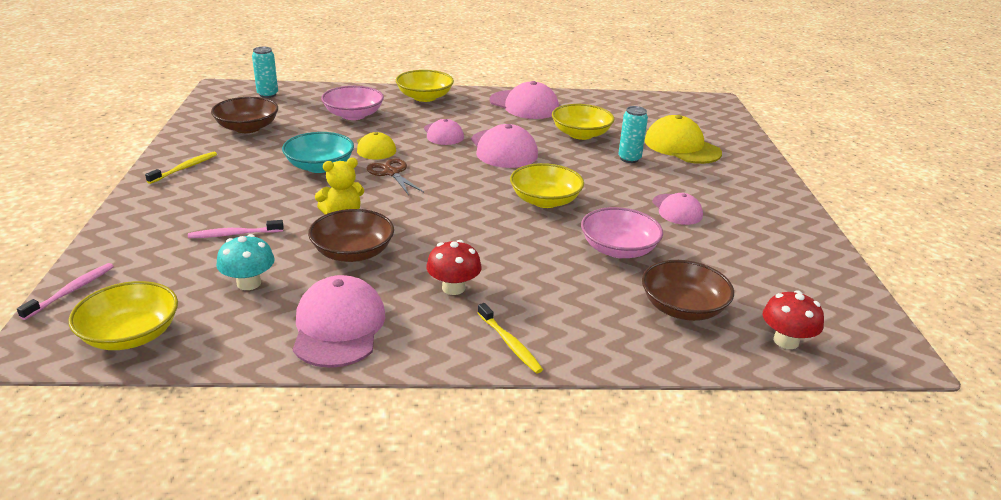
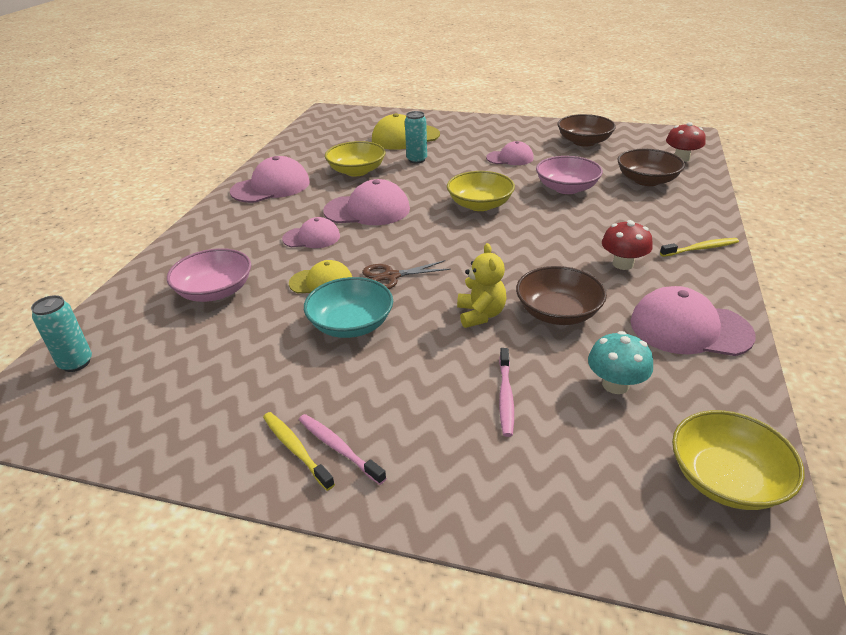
camera: 70 degrees left, 5 degrees up
pink toothbrush [17,263,114,320] -> pink toothbrush moved to [299,414,386,485]
brown bowl [211,97,278,133] -> brown bowl moved to [557,114,616,146]
yellow bowl [396,70,454,102] -> none

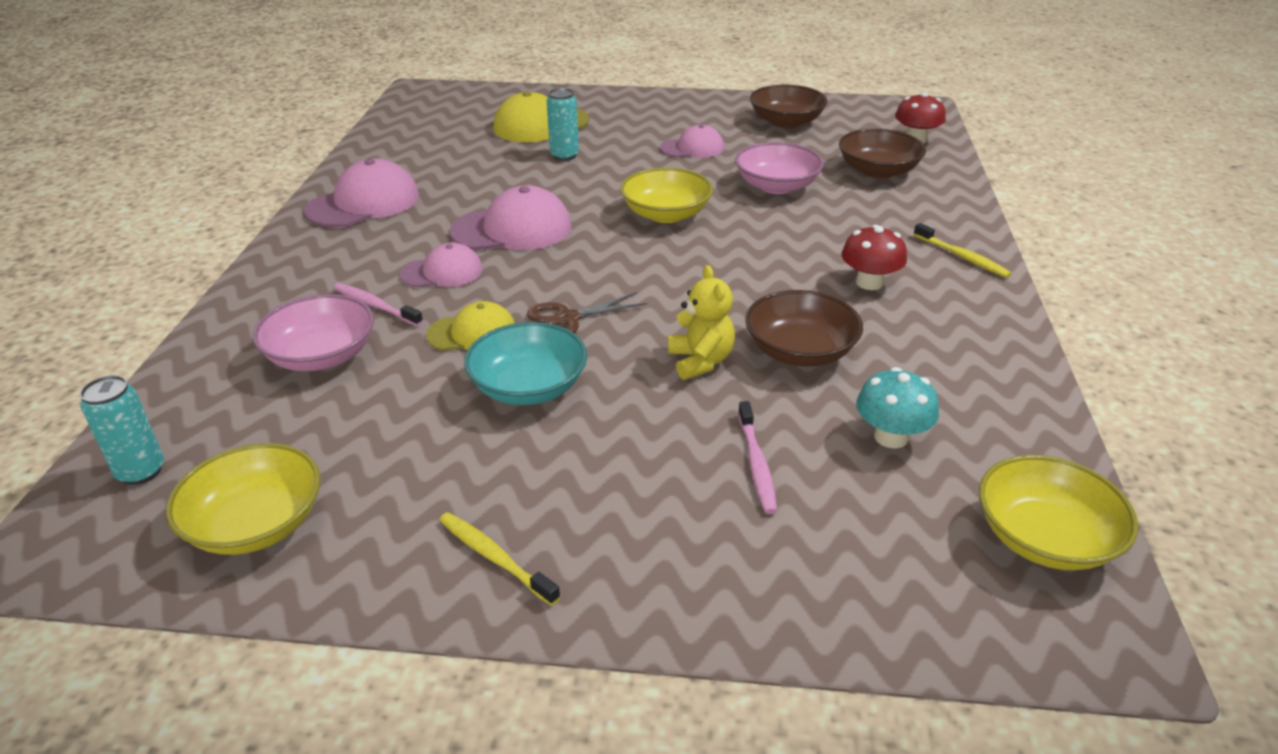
camera: 10 degrees left, 0 degrees up
pink toothbrush [299,414,386,485] -> pink toothbrush moved to [333,283,423,326]
yellow bowl [325,141,386,176] -> yellow bowl moved to [166,443,321,555]
pink cap [631,286,756,356] -> none
yellow toothbrush [660,238,739,257] -> yellow toothbrush turned 75 degrees clockwise [913,223,1012,278]

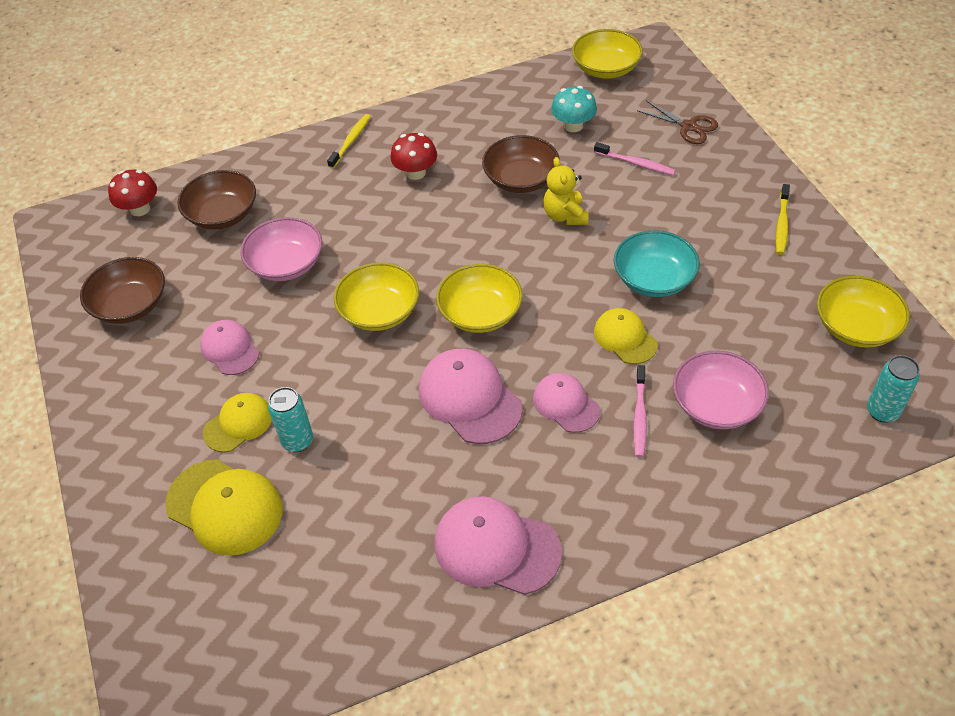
camera: 115 degrees left, 15 degrees up
brown scissors [527,292,647,333] -> brown scissors moved to [637,101,718,144]
yellow teddy bear [668,265,735,380] -> yellow teddy bear turned 60 degrees counterclockwise [543,157,588,225]
pink toothbrush [738,401,777,514] -> pink toothbrush turned 60 degrees clockwise [594,142,676,175]
none -> yellow cap [203,393,272,452]
none -> yellow bowl [436,264,523,333]

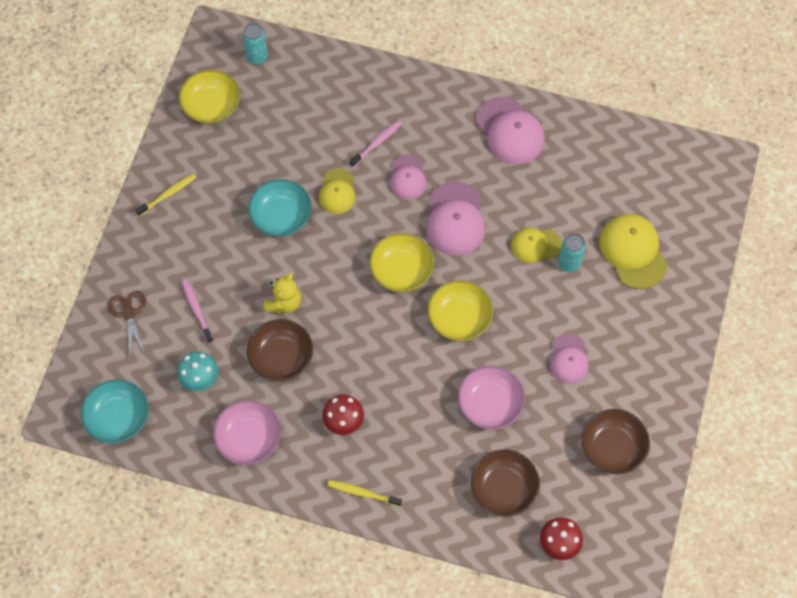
camera: 145 degrees left, 15 degrees up
yellow cap [203,393,272,452] -> yellow cap moved to [511,228,562,263]
yellow toothbrush [327,114,371,169] -> yellow toothbrush turned 45 degrees clockwise [327,480,402,506]
yellow bowl [572,29,643,79] -> turquoise bowl [81,379,149,444]
pink bowl [673,351,769,429] -> pink bowl moved to [213,400,281,465]

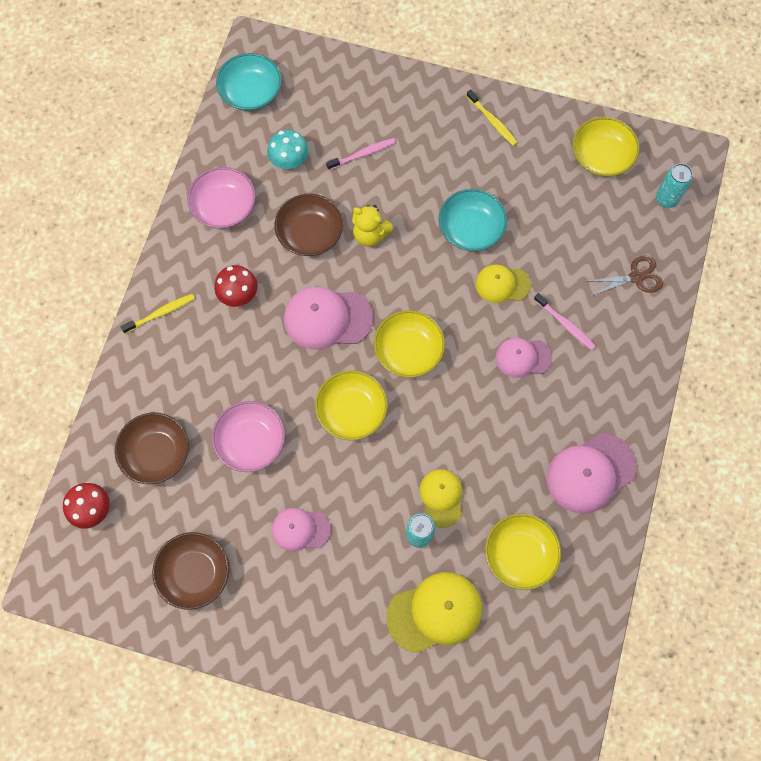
camera: 90 degrees right, 5 degrees up
brown scissors [108,291,146,356] -> brown scissors moved to [589,255,663,296]
yellow toothbrush [327,480,402,506] -> yellow toothbrush turned 45 degrees clockwise [121,294,195,333]
pink cap [426,181,486,256] -> pink cap moved to [284,287,373,350]
none -> yellow bowl [485,514,561,590]

